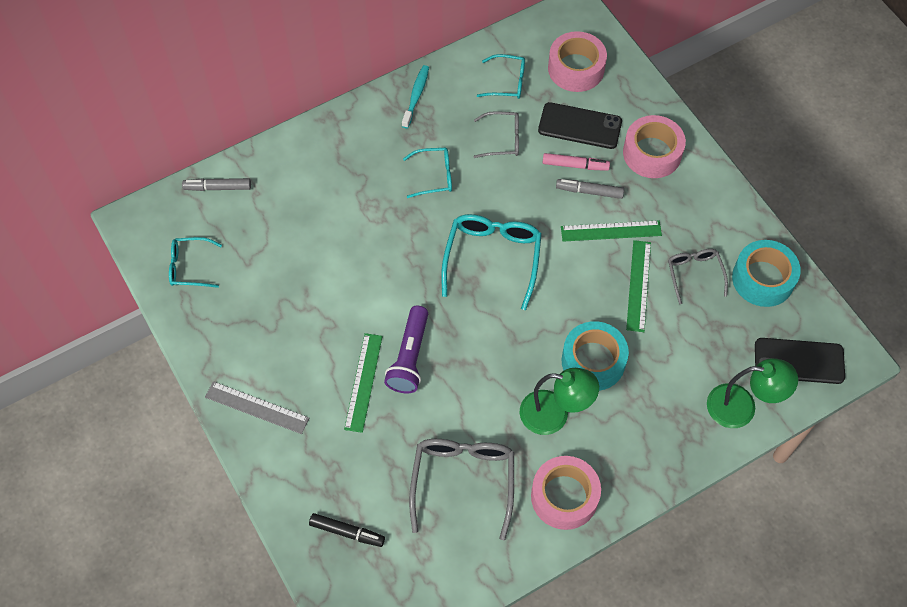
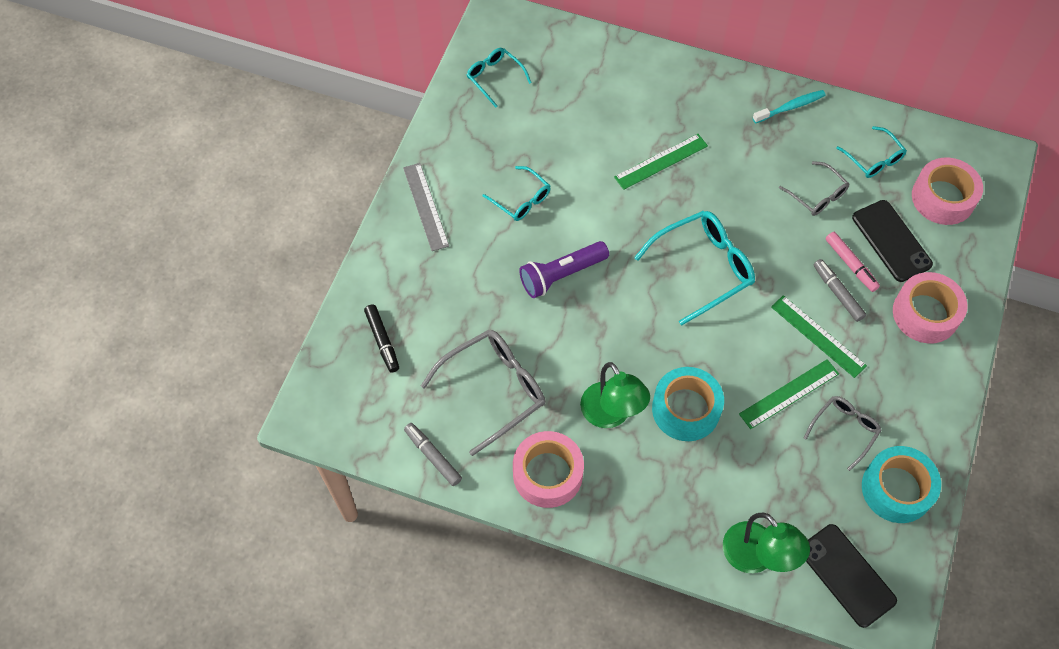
camera: 50 degrees right, 0 degrees up
grey marker [182,178,251,191] -> grey marker moved to [404,423,462,486]
green ruler [344,333,383,433] -> green ruler moved to [614,134,708,190]
turquoise glasses [403,148,452,198] -> turquoise glasses moved to [483,166,551,221]

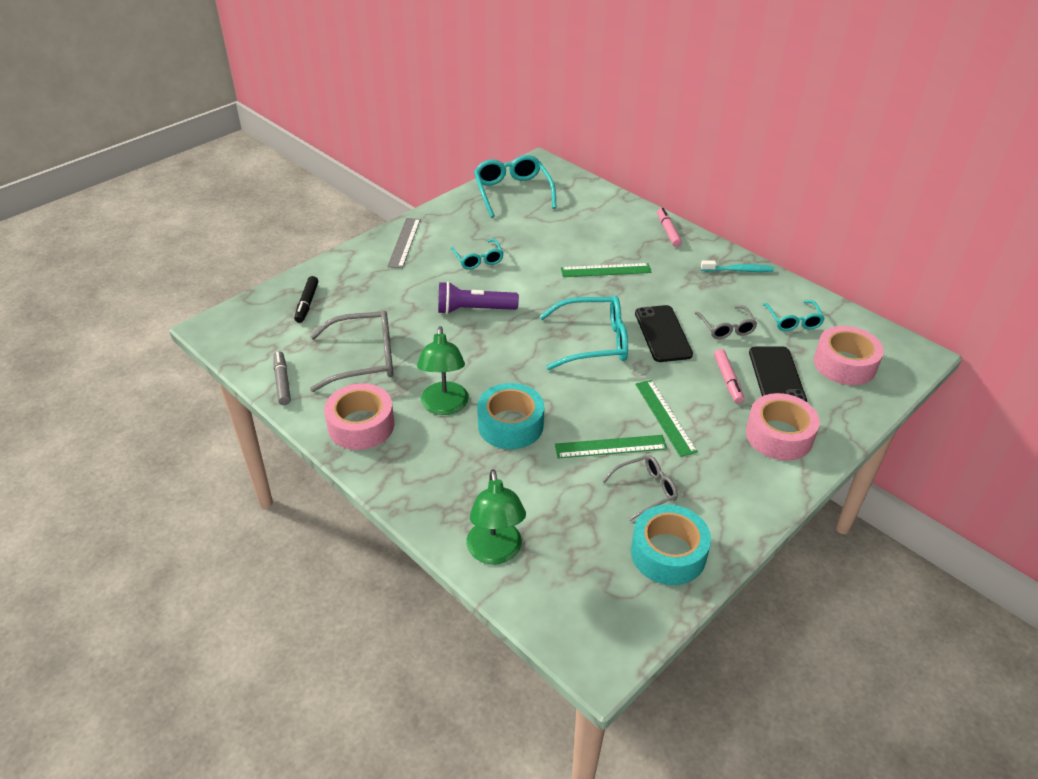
camera: 25 degrees right, 20 degrees down
turquoise glasses [467,48,532,107] -> turquoise glasses [474,155,557,218], size x1.72
black phone [806,524,897,628] -> black phone moved to [635,305,693,362]
grey marker [814,259,866,322] -> none
none -> pink marker [657,208,682,247]

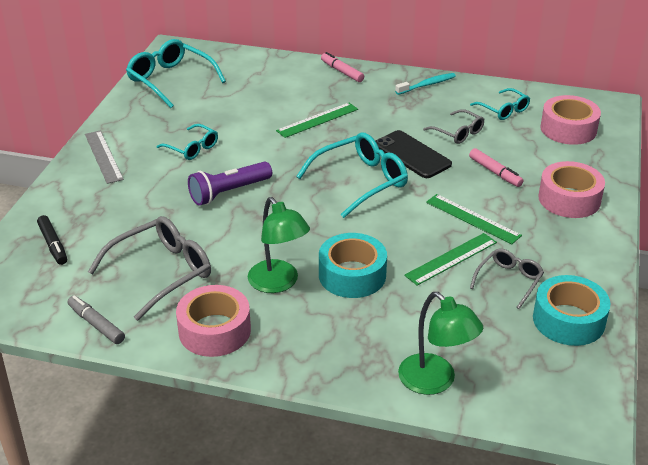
camera: 30 degrees left, 5 degrees down
black phone [749,347,807,402] -> none

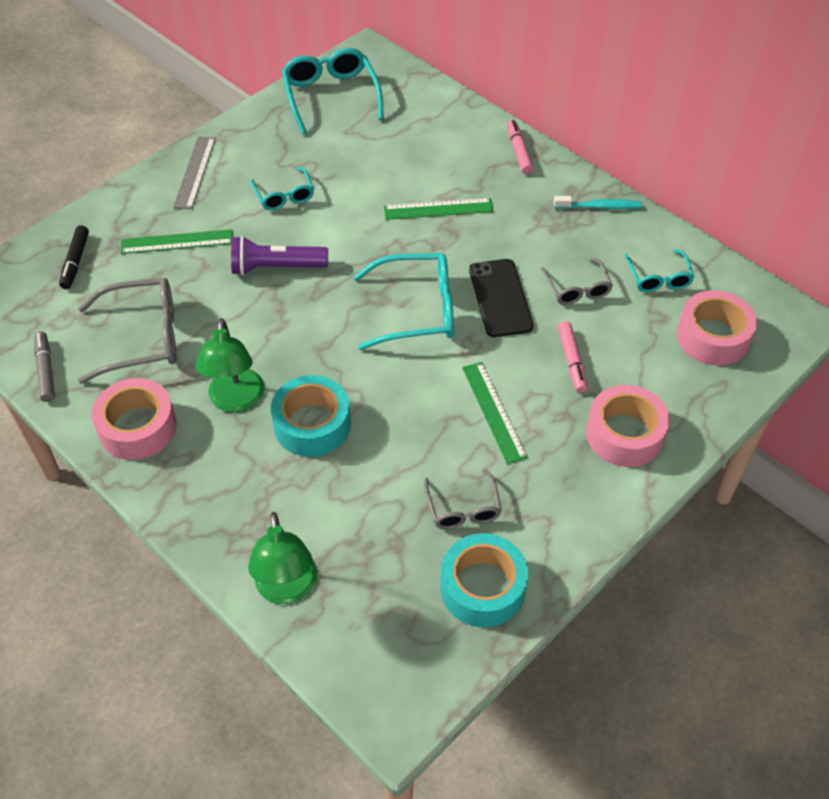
camera: 30 degrees right, 15 degrees up
green ruler [404,233,497,286] -> green ruler moved to [121,229,233,254]
grey glasses [470,248,544,309] -> grey glasses turned 105 degrees clockwise [424,469,502,529]

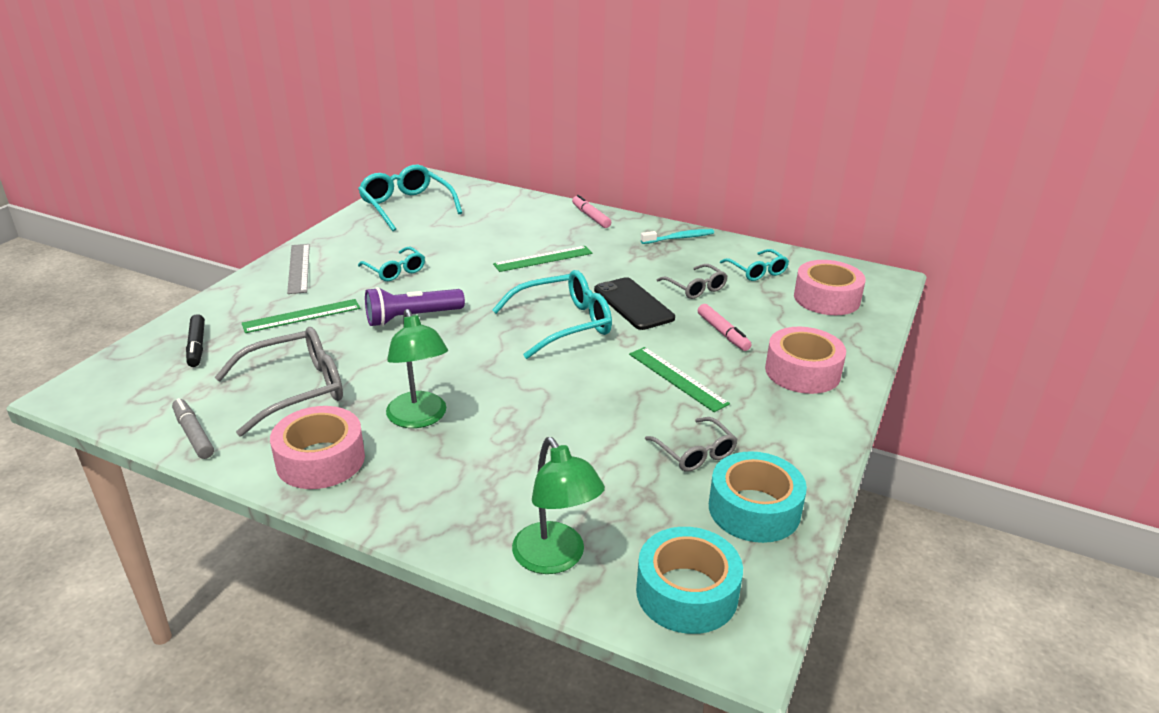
camera: 20 degrees left, 20 degrees down
turquoise tape [271,375,351,457] -> turquoise tape moved to [636,527,743,634]

